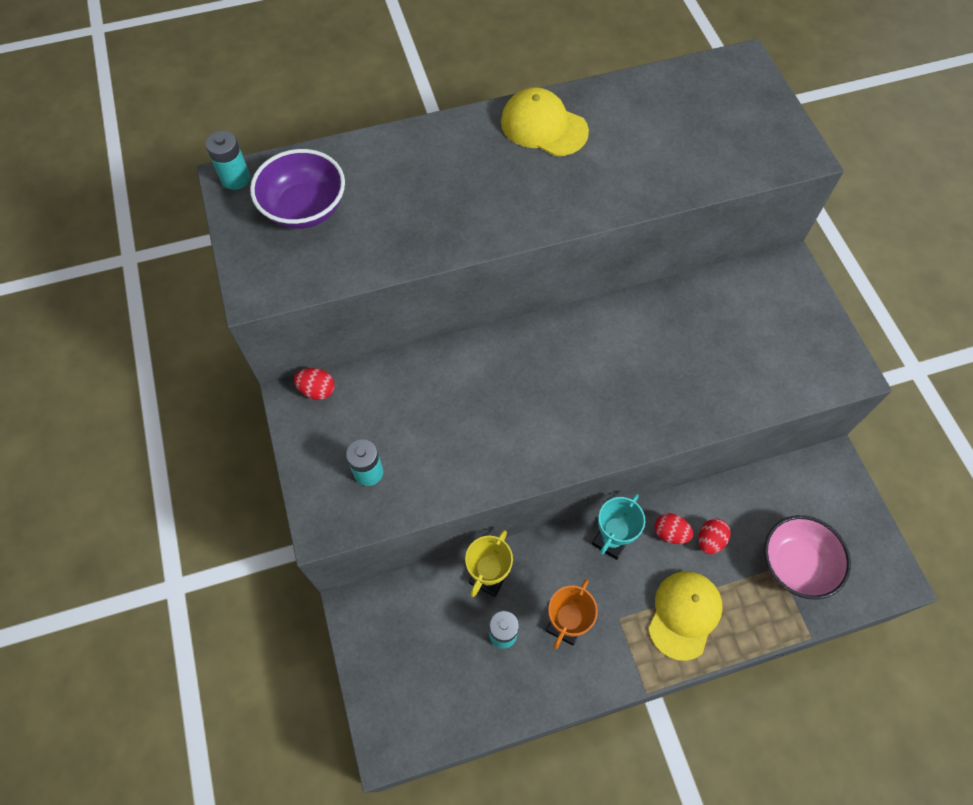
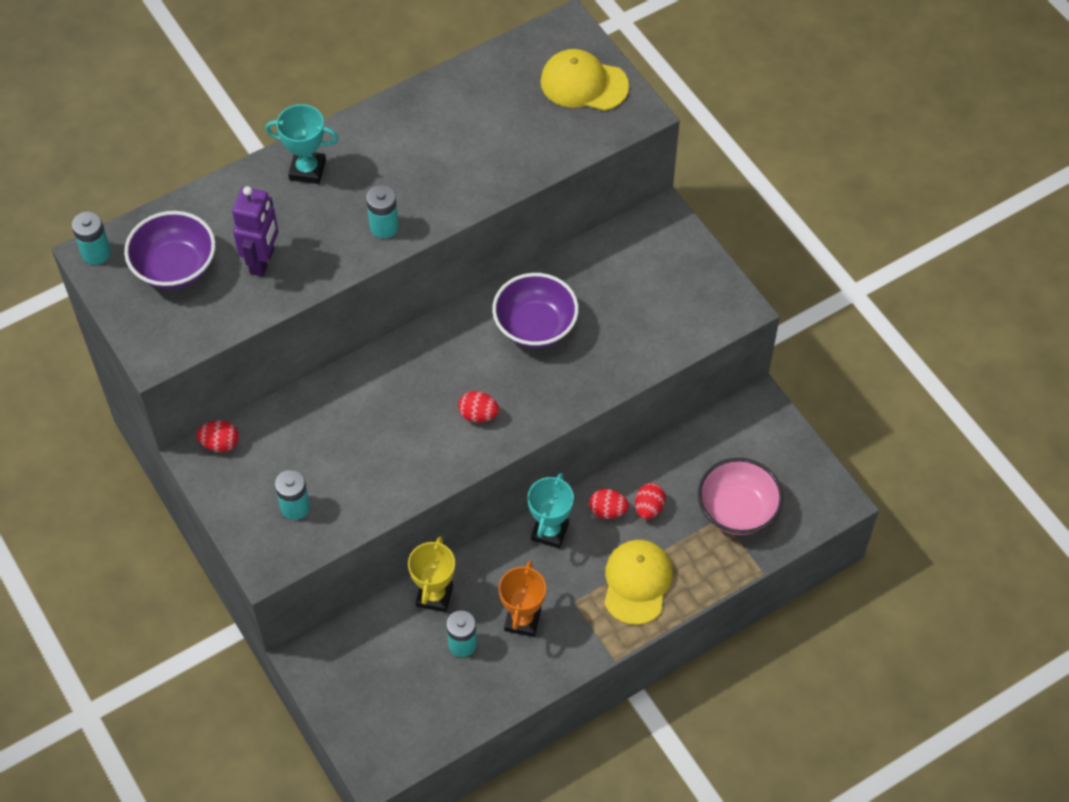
camera: 15 degrees left, 5 degrees down
yellow cap [501,87,589,156] -> yellow cap moved to [541,49,629,111]
none -> purple robot [232,186,278,277]
none -> turquoise trophy [265,104,339,184]
none -> turquoise battery [366,185,399,238]
none -> red egg [458,391,499,422]
none -> purple bowl [492,273,579,348]

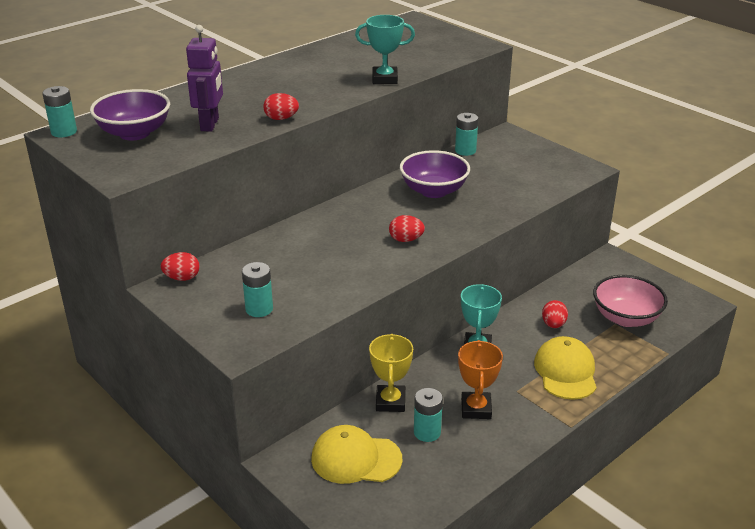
camera: 10 degrees left, 25 degrees down
turquoise trophy [265,104,339,184] -> turquoise trophy moved to [355,15,415,84]
turquoise battery [366,185,399,238] -> turquoise battery moved to [455,113,478,156]
yellow cap [541,49,629,111] -> yellow cap moved to [311,425,402,484]
red egg [589,489,629,519] -> red egg moved to [263,93,299,120]

